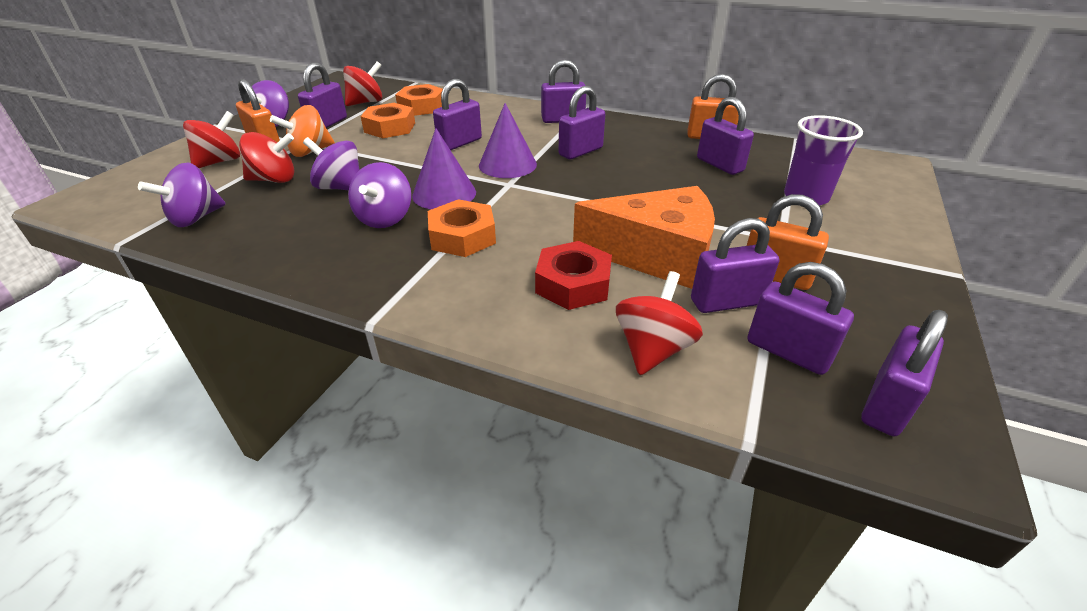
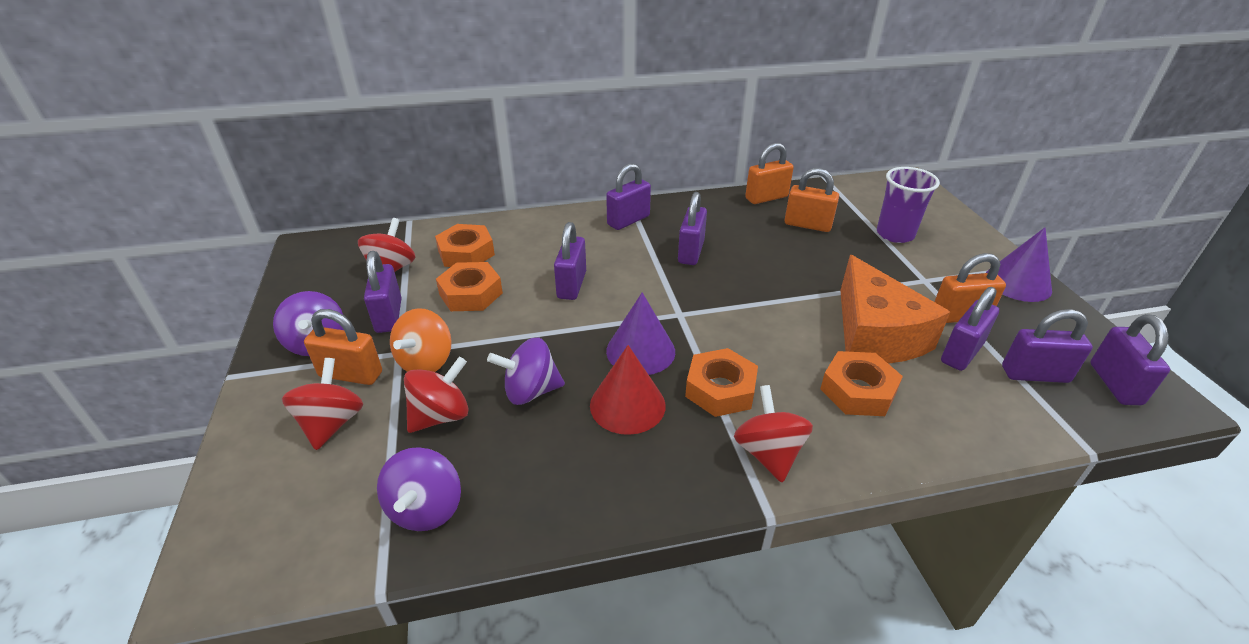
camera: 35 degrees left, 0 degrees up
purple spinning top [348,162,411,228] -> red cone [590,345,666,435]
purple cone [479,103,537,178] -> purple cone moved to [986,228,1052,302]
red nut [535,241,612,310] -> orange nut [820,351,903,416]
orange cheese [573,186,715,289] -> orange cheese turned 105 degrees clockwise [840,255,950,364]
red spinning top [616,271,703,375] -> red spinning top moved to [734,385,813,483]
purple padlock [697,97,754,175] -> orange padlock [785,168,839,232]

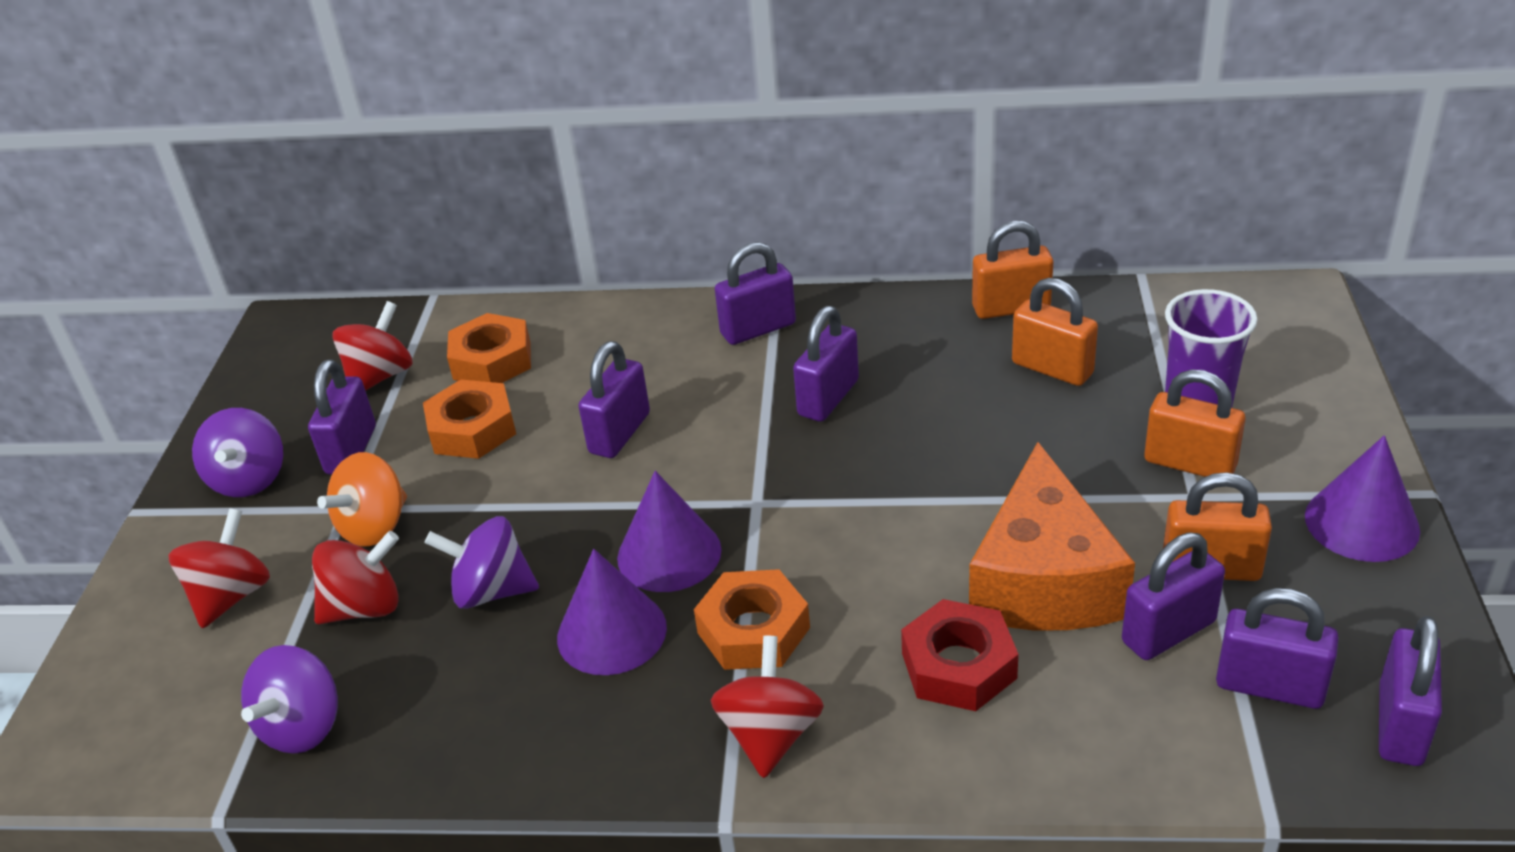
camera: 20 degrees right, 0 degrees up
orange padlock [304,309,382,385] -> orange padlock moved to [1144,370,1245,477]
red cone [590,345,666,435] -> purple cone [557,549,667,675]
orange nut [820,351,903,416] -> red nut [901,599,1019,711]

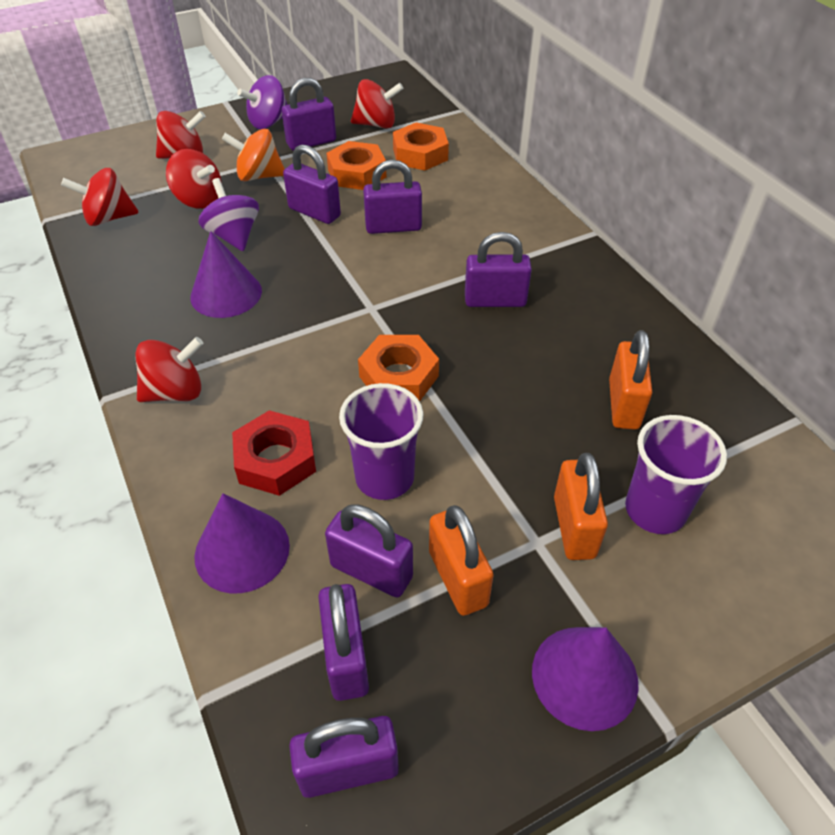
camera: 55 degrees right, 10 degrees up
purple spinning top [241,645,338,754] -> red spinning top [61,168,139,226]
purple cone [617,471,722,592] -> purple cone moved to [194,493,290,593]
orange nut [694,569,810,670] -> orange nut moved to [358,335,439,402]
purple padlock [715,242,796,345] -> purple padlock moved to [283,144,341,224]
orange cheese [969,442,1135,630] -> purple cup [339,383,423,500]
orange padlock [972,221,1053,319] -> none

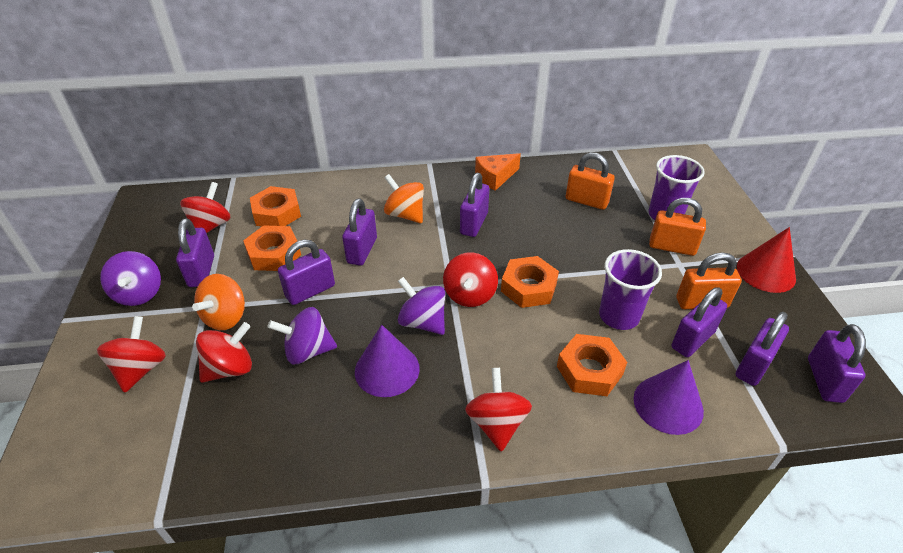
camera: 70 degrees left, 5 degrees down
red spinning top [61,168,139,226] -> red spinning top moved to [443,252,498,307]
red nut [232,410,316,496] -> orange nut [557,334,627,396]
purple padlock [318,584,369,701] -> purple padlock turned 60 degrees counterclockwise [735,312,789,386]
purple cone [532,627,639,731] -> red cone [737,227,796,293]
none -> orange spinning top [384,174,424,223]
none -> purple spinning top [398,277,445,335]
none -> orange cheese [475,153,521,191]

